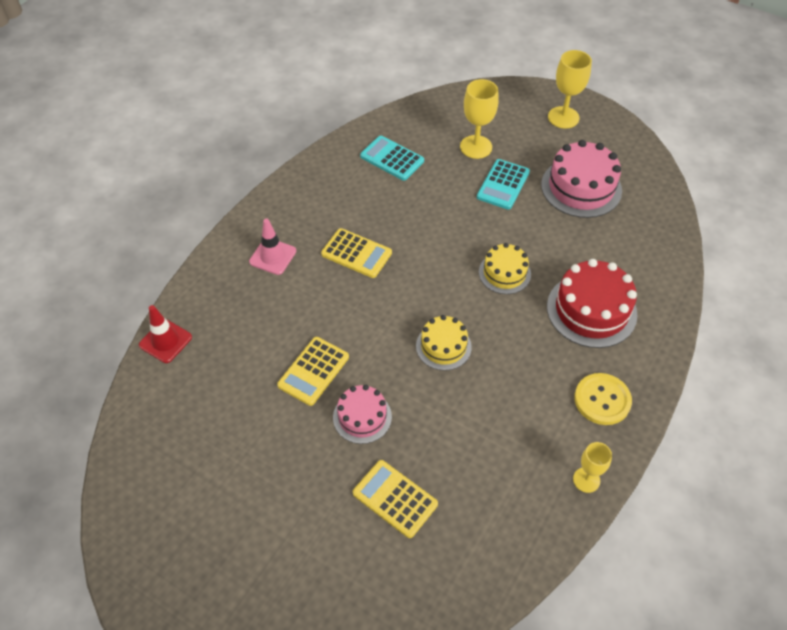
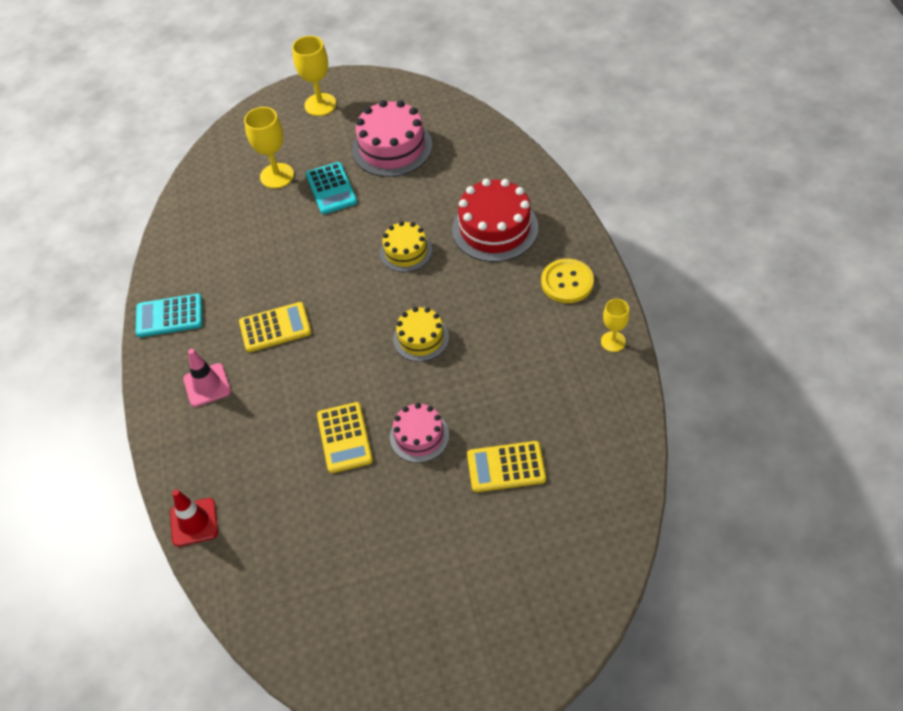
camera: 40 degrees left, 0 degrees up
turquoise calculator [360,136,424,181] -> turquoise calculator moved to [136,294,202,337]

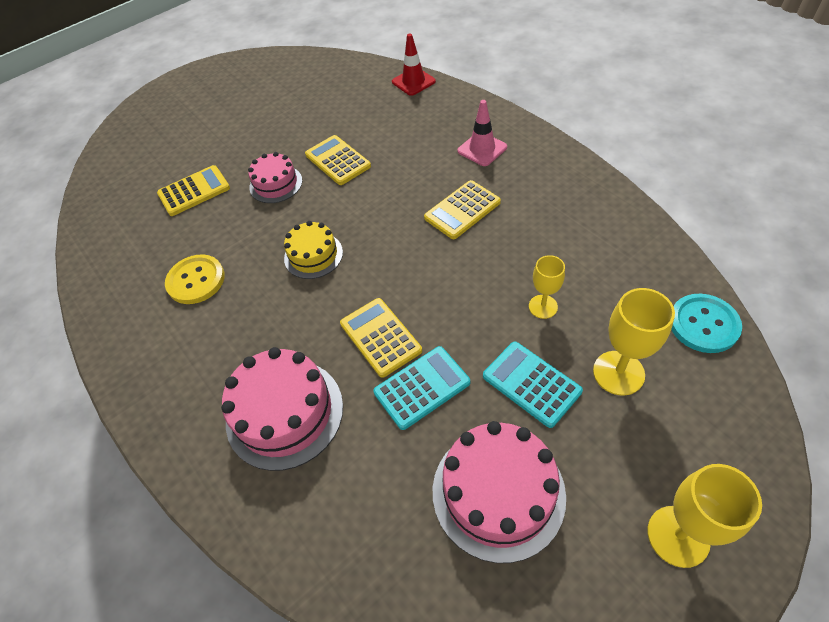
camera: 155 degrees right, 0 degrees up
turquoise calculator [136,294,202,337] -> turquoise calculator moved to [373,346,470,430]
yellow cake [380,221,432,272] -> yellow calculator [340,298,422,378]
red cake [452,178,538,262] -> pink cake [221,347,343,471]
yellow button [541,259,594,303] -> yellow button moved to [165,255,225,304]
yellow goblet [601,299,629,352] -> yellow goblet moved to [529,255,565,319]
none -> turquoise button [671,294,742,353]

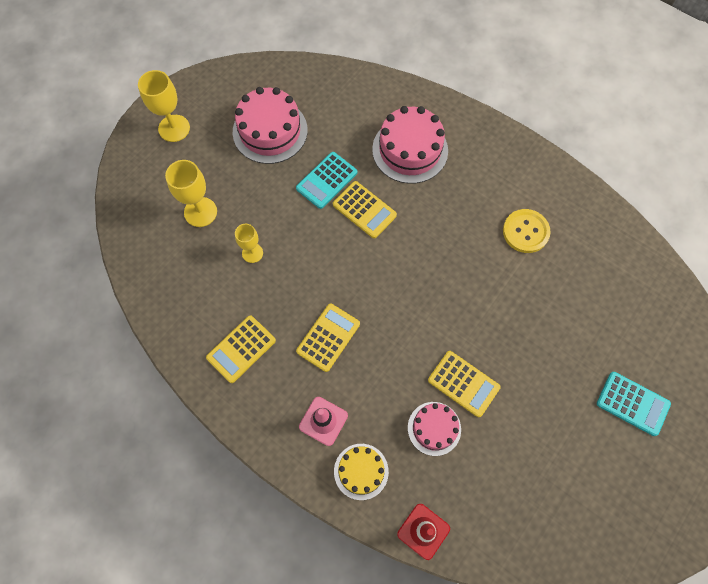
camera: 160 degrees right, 15 degrees up
yellow calculator [157,165,230,216] -> yellow calculator moved to [206,316,276,383]
pink cake [248,152,302,203] -> pink cake moved to [408,402,461,456]
yellow cake [284,221,343,279] -> yellow cake moved to [334,444,389,500]
turquoise calculator [483,342,583,428] -> turquoise calculator moved to [597,372,671,436]
turquoise button [671,294,742,353] -> none

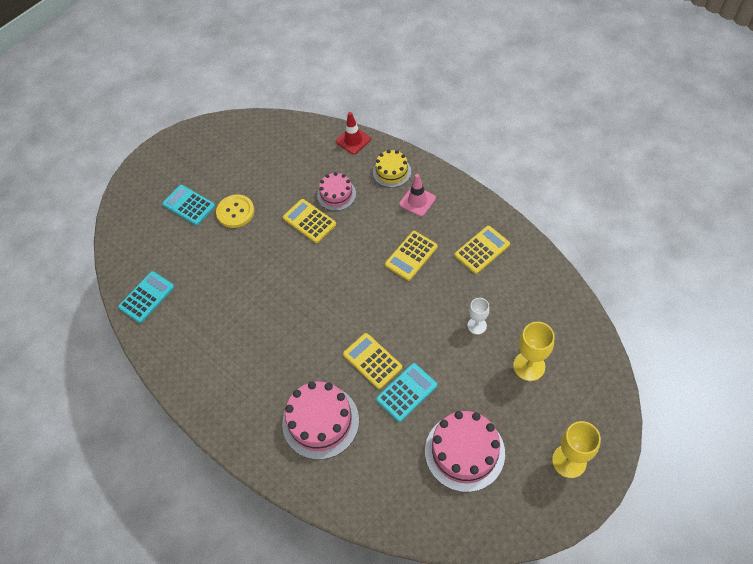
camera: 170 degrees left, 10 degrees down
yellow goblet [235,224,263,263] -> white goblet [467,298,489,334]
yellow button [503,209,551,253] -> yellow button moved to [216,194,254,228]
none -> turquoise calculator [118,271,174,323]

